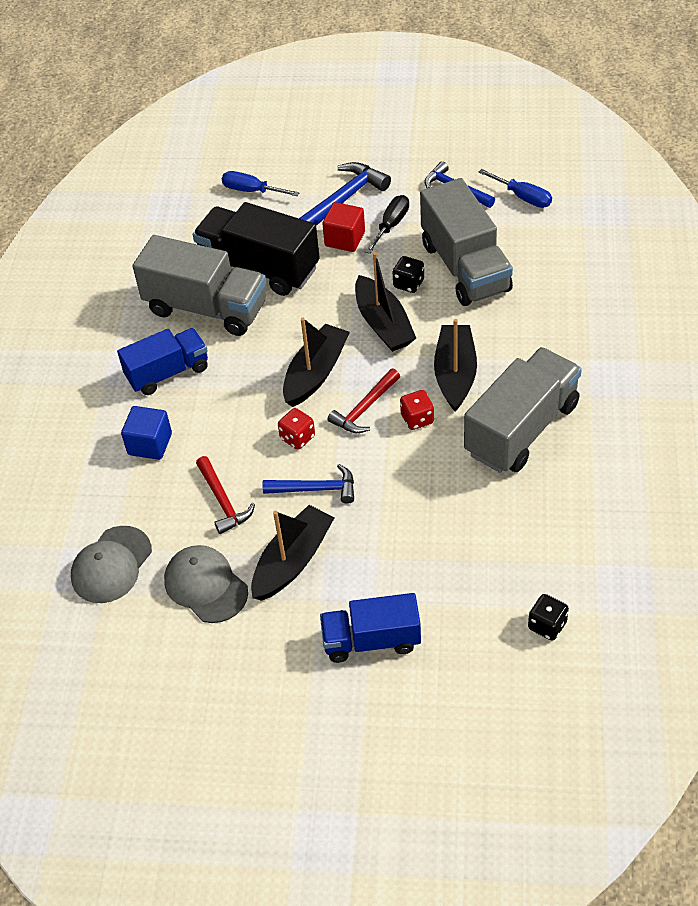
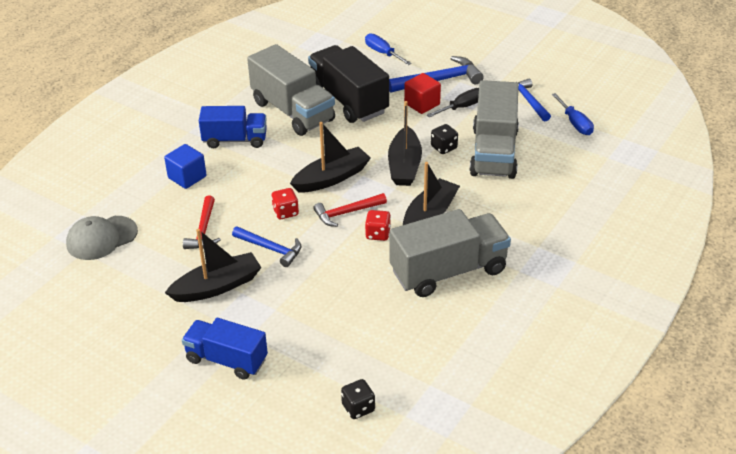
camera: 25 degrees right, 10 degrees down
grey cap [164,545,248,623] -> none

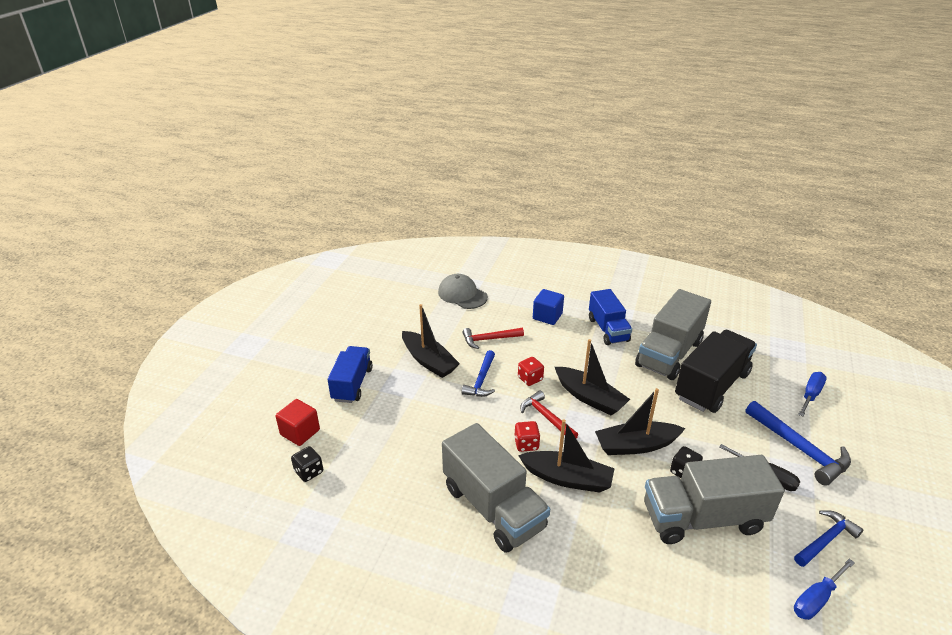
camera: 75 degrees right, 5 degrees down
red cube [404,73,441,114] -> red cube moved to [275,399,320,446]

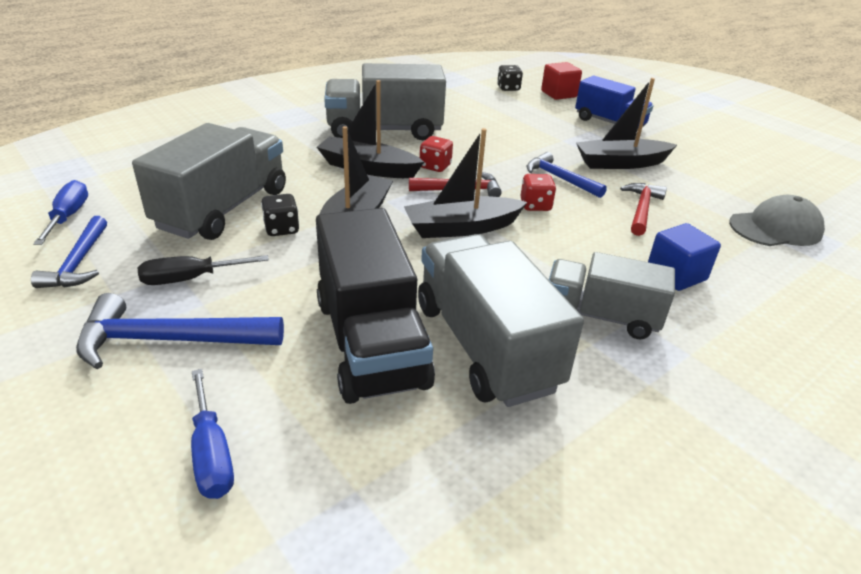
camera: 120 degrees right, 0 degrees up
black boat [518,419,615,493] -> black boat turned 60 degrees clockwise [317,80,424,178]
blue truck [589,289,632,345] -> grey truck [549,252,675,339]

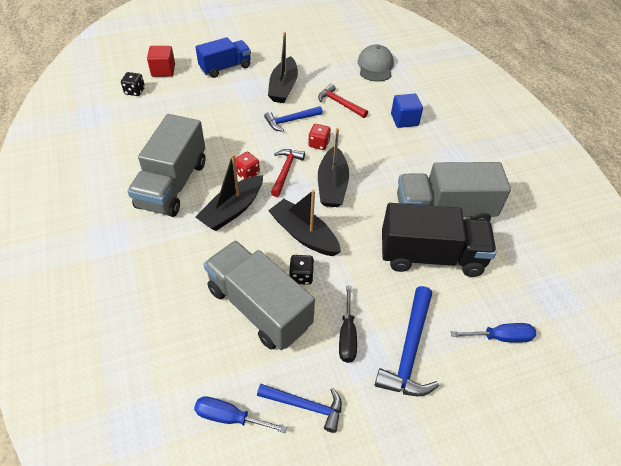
camera: 70 degrees left, 15 degrees up
grey truck [549,252,675,339] -> none

